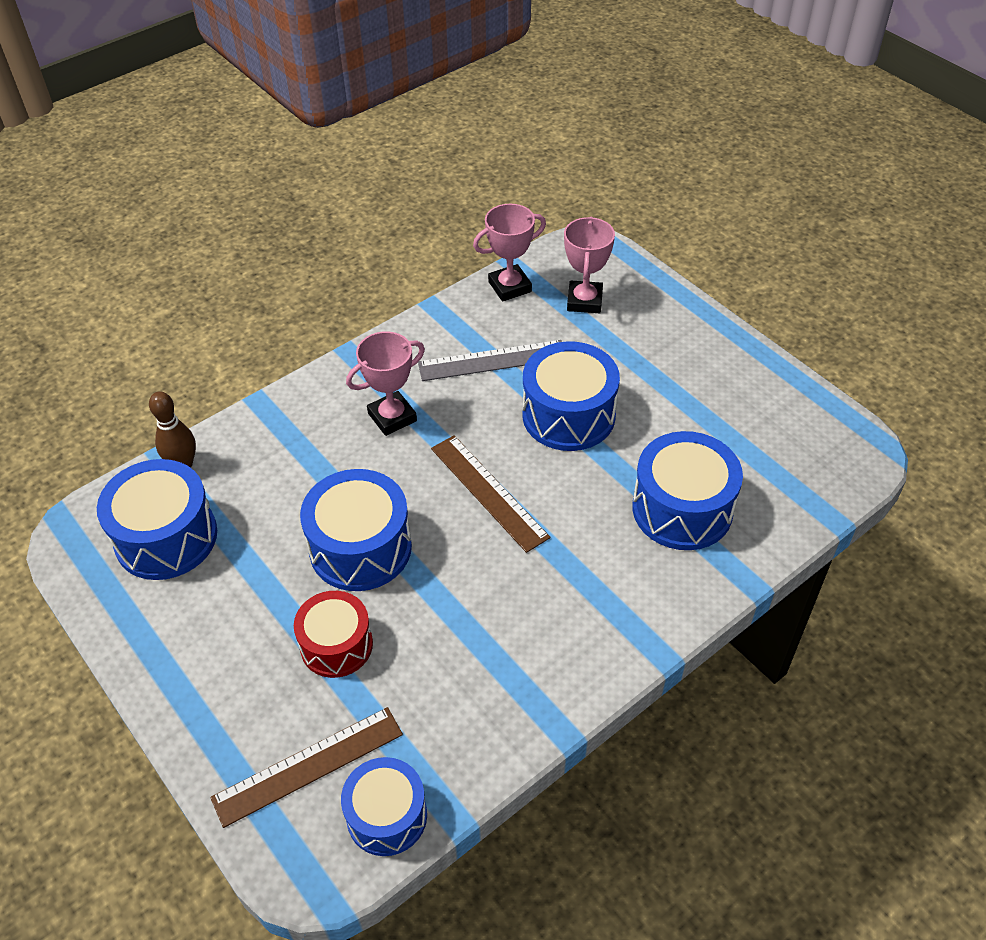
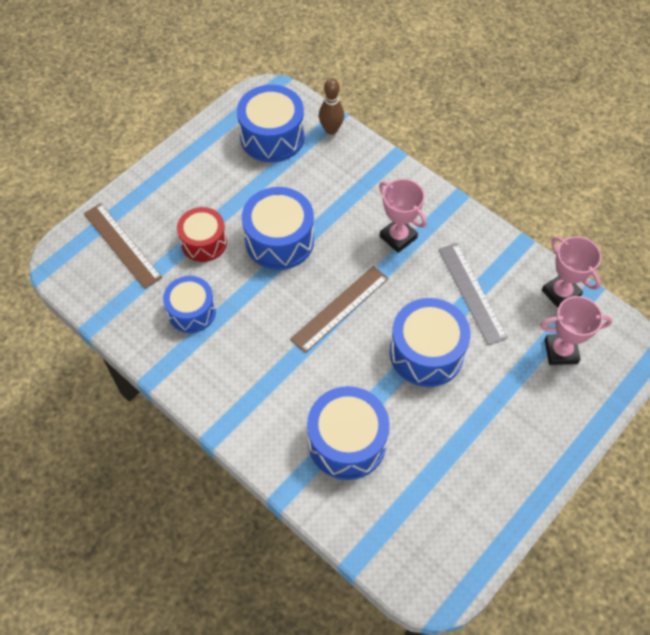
camera: 80 degrees right, 10 degrees up
blue drum [341,757,427,856] -> blue drum moved to [163,276,216,333]

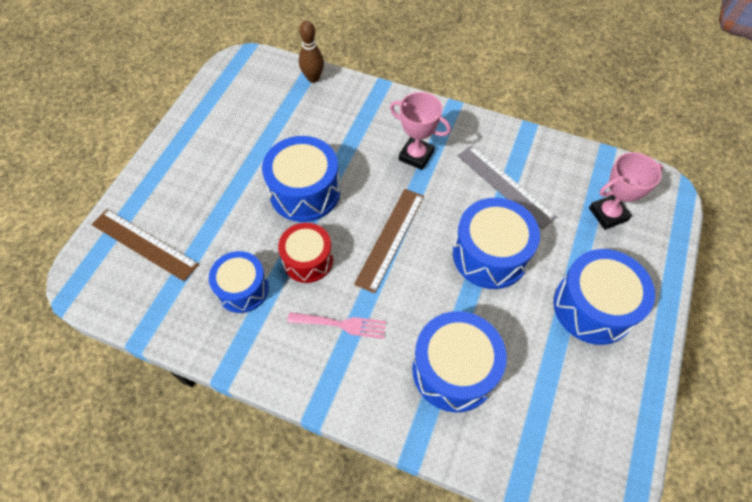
camera: 20 degrees left, 0 degrees up
red drum [177,207,227,262] -> red drum moved to [278,223,333,283]
blue drum [237,85,305,162] -> blue drum moved to [554,249,655,345]
pink trophy [542,236,601,308] -> none
none -> pink fork [287,312,386,339]

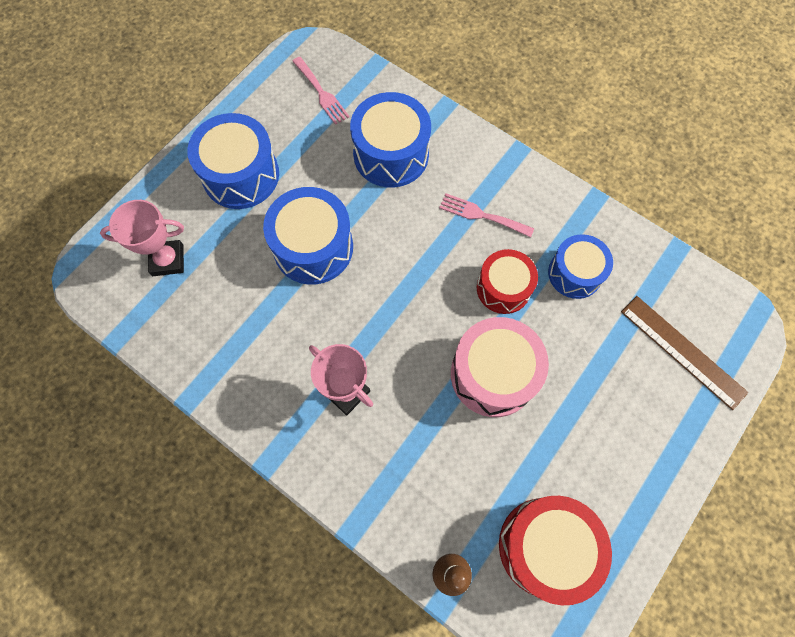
camera: 165 degrees left, 10 degrees up
blue drum [262,136,340,222] -> pink drum [451,317,549,417]
brown ruler [354,189,424,293] -> none
grey ruler [458,145,557,229] -> none
none -> pink fork [292,57,350,125]
none -> red drum [499,496,612,605]

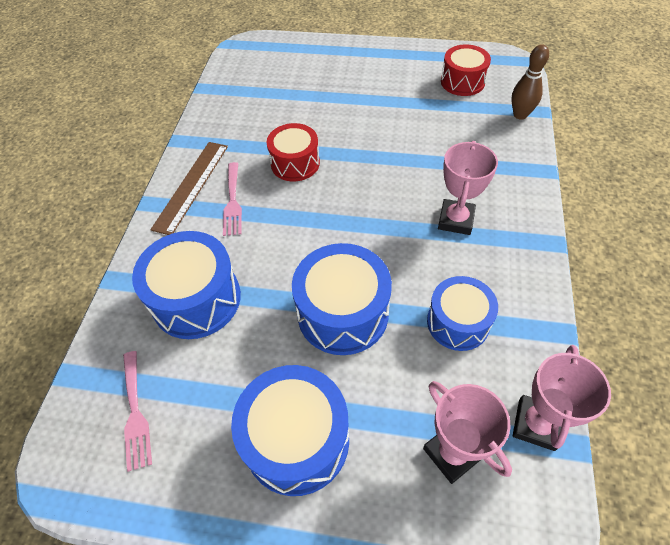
camera: 115 degrees left, 15 degrees down
pink fork [292,57,350,125] -> pink fork turned 135 degrees clockwise [123,351,152,472]
pink drum [451,317,549,417] -> none
red drum [499,496,612,605] -> red drum [441,45,491,96], size x0.66
blue drum [548,234,613,299] -> blue drum moved to [427,276,498,351]
brown ruler [621,296,749,410] -> brown ruler moved to [150,142,228,235]
none -> pink trophy [513,345,611,451]

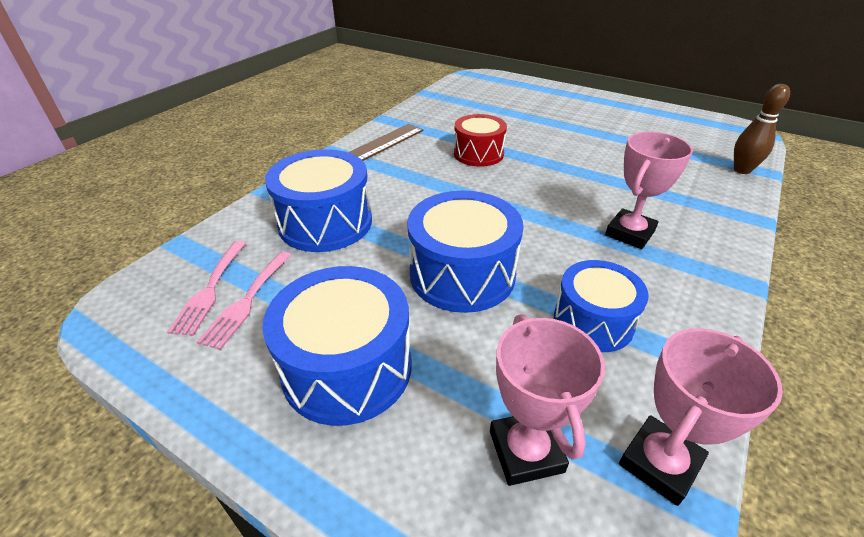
camera: 20 degrees right, 15 degrees down
pink fork [223,162,242,236] -> pink fork moved to [196,251,291,350]
red drum [441,45,491,96] -> none

